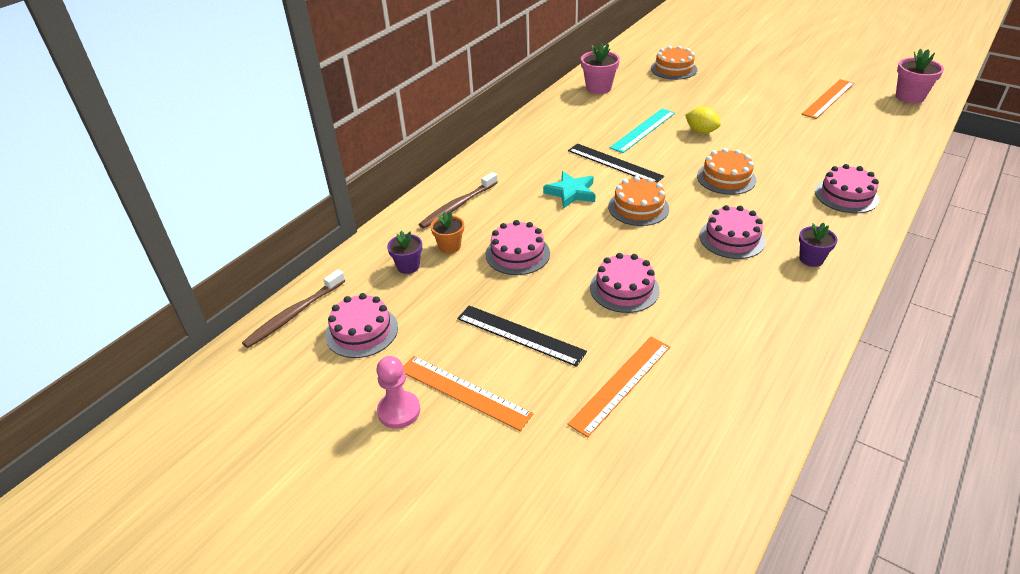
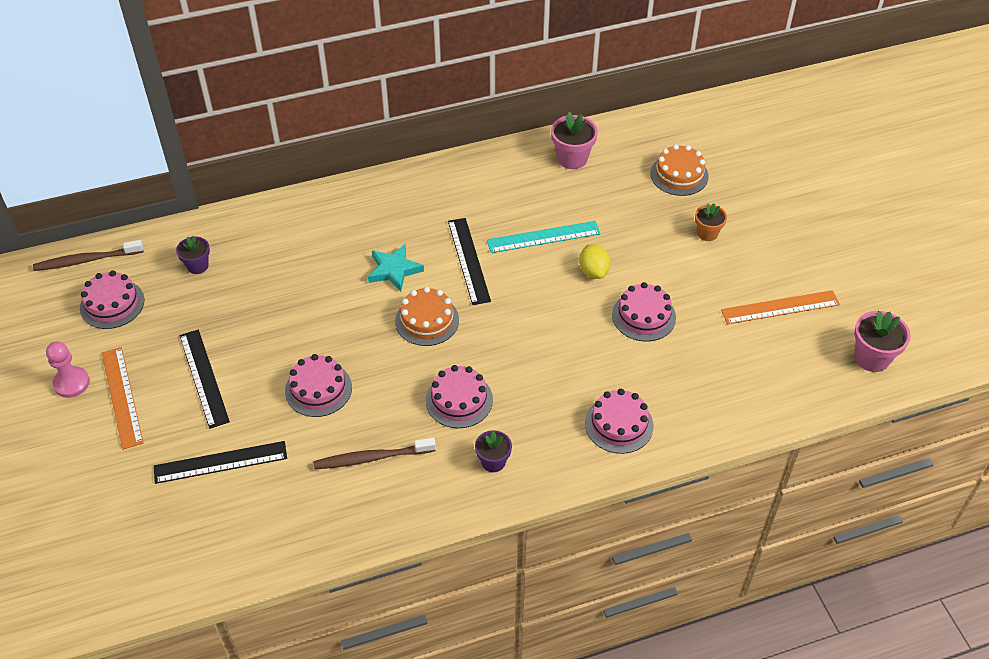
camera: 35 degrees right, 10 degrees up
brown toothbrush [419,172,498,229] -> brown toothbrush moved to [314,438,436,469]
orange flower pot [430,211,464,254] -> orange flower pot moved to [695,203,727,241]
pink cake [486,220,550,275] -> pink cake moved to [612,282,676,342]
orange ruler [567,337,670,437] -> black ruler [154,441,287,484]
orange cake [697,148,756,195] -> none

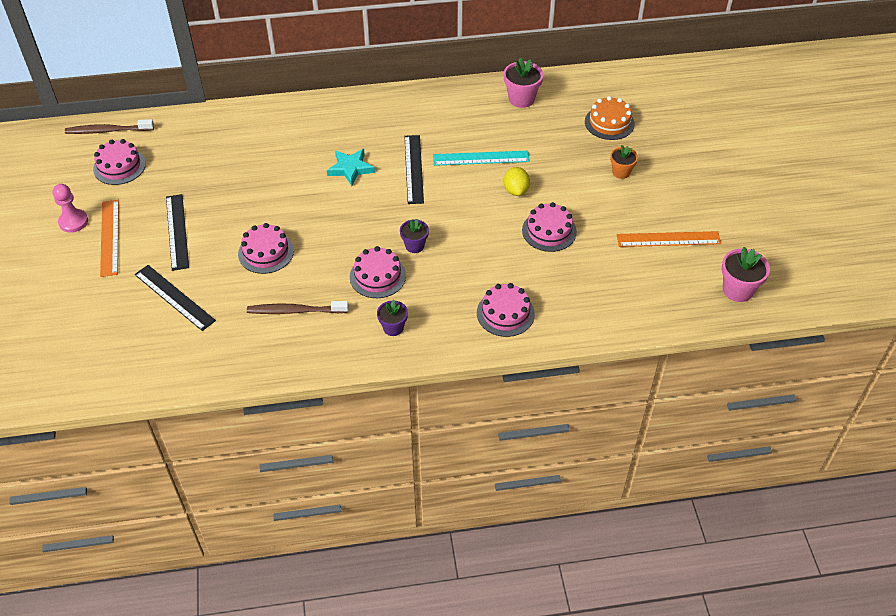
camera: 10 degrees right, 0 degrees up
black ruler [154,441,287,484] -> black ruler turned 45 degrees clockwise [134,265,216,331]
purple flower pot [176,236,210,274] -> purple flower pot moved to [400,219,429,253]
orange cake [395,287,459,346] -> none

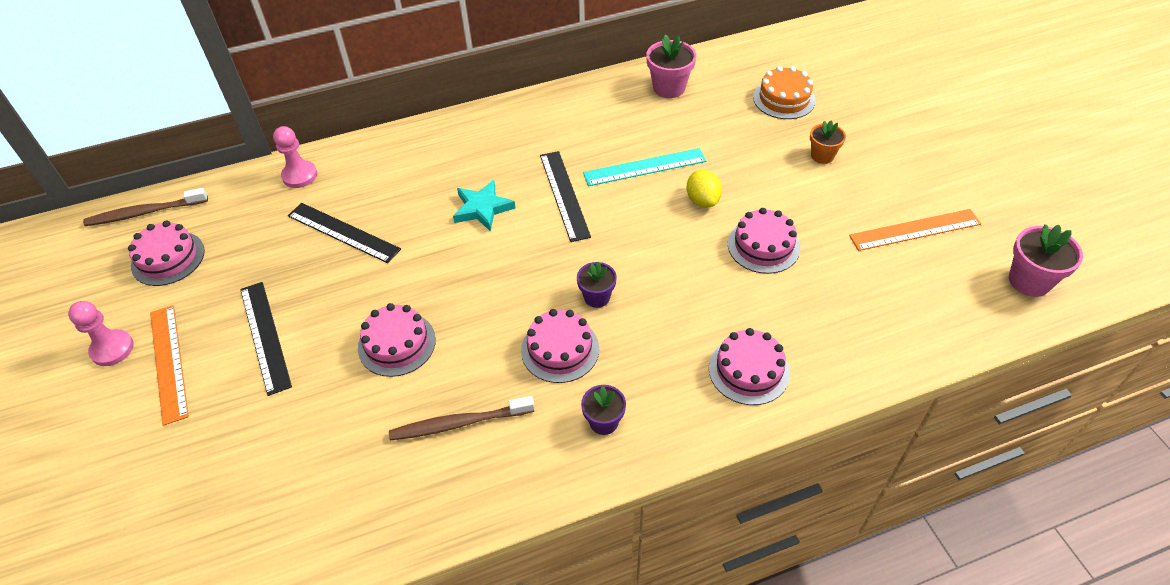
camera: 10 degrees left, 0 degrees up
black ruler [134,265,216,331] -> black ruler moved to [288,203,401,263]
none -> pink pawn [273,126,317,188]

